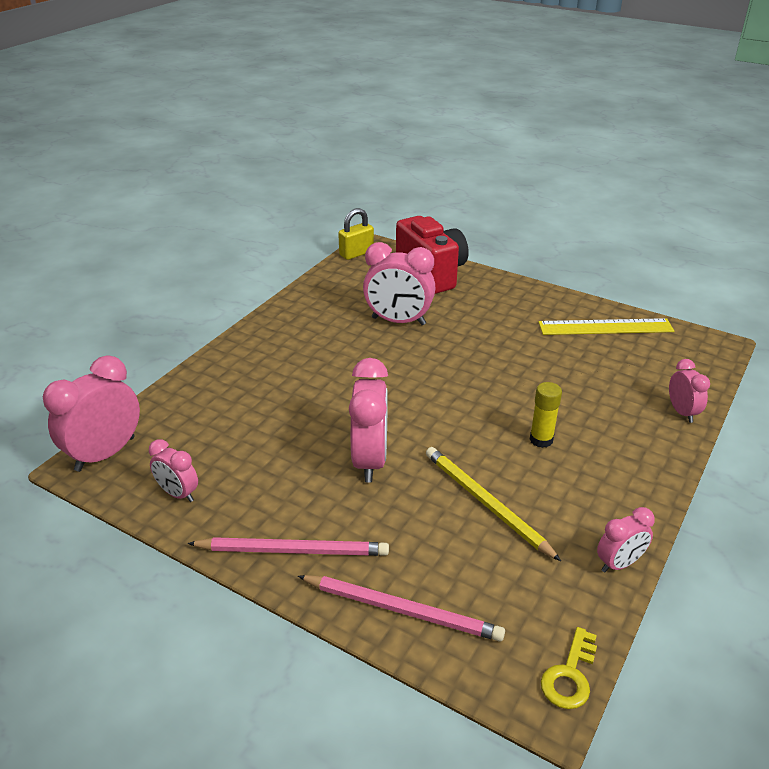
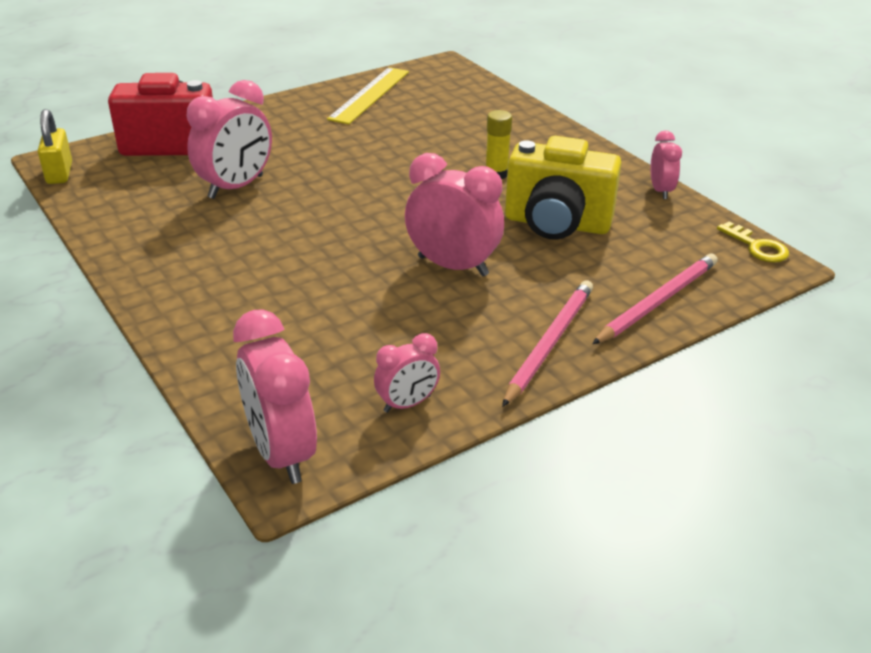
camera: 65 degrees left, 0 degrees up
yellow pencil [426,447,561,561] -> yellow camera [505,136,622,240]
pink clock [669,359,710,423] -> none

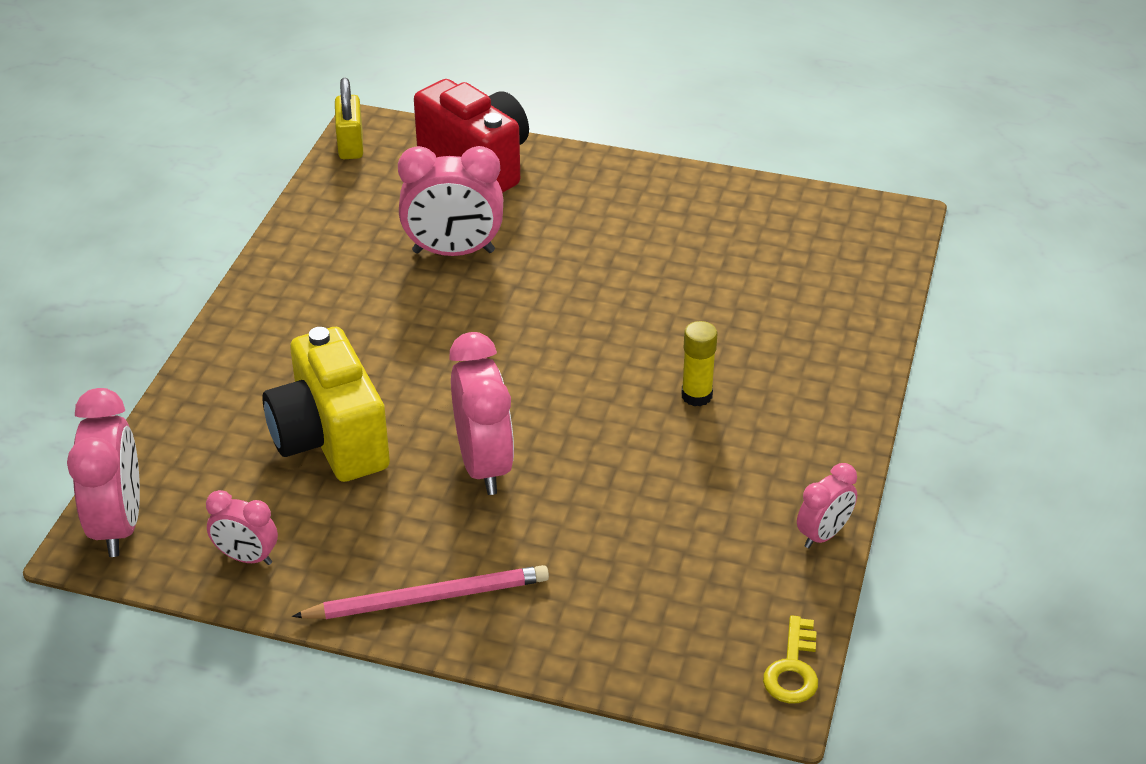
camera: 50 degrees right, 5 degrees up
yellow padlock [38,109,72,184] -> yellow padlock turned 45 degrees counterclockwise [335,78,363,159]
pink clock [233,309,317,484] -> pink clock turned 150 degrees clockwise [67,388,140,557]
yellow ruler [327,67,409,124] -> none
yellow camera [505,136,622,240] -> yellow camera moved to [263,327,390,482]
pink pencil [592,253,718,344] -> none

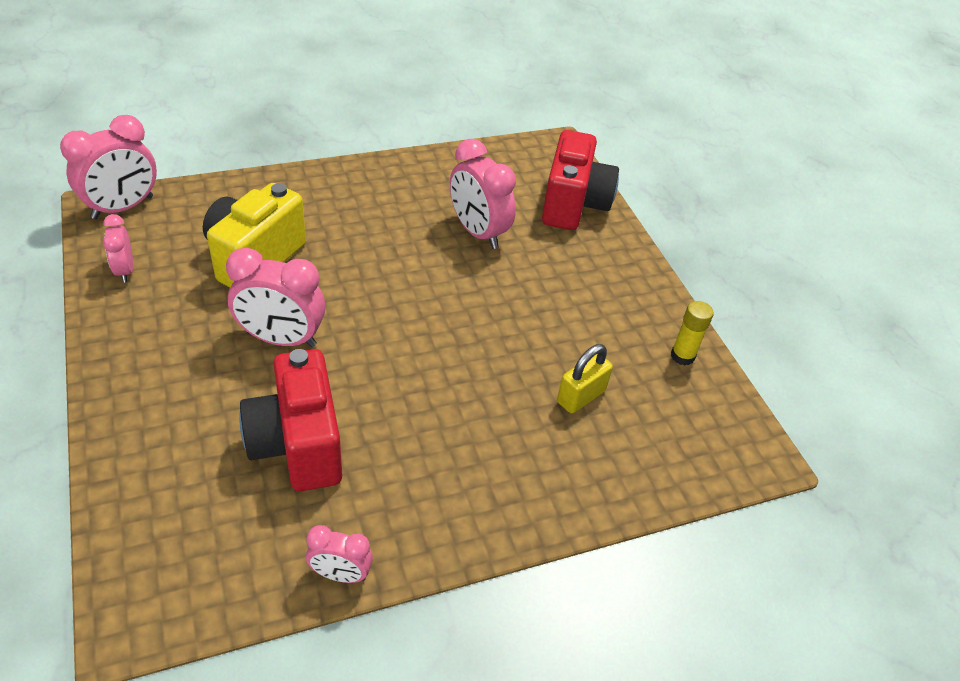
camera: 50 degrees right, 5 degrees up
pink pencil [292,565,549,619] -> none
yellow padlock [335,78,363,159] -> yellow padlock moved to [557,344,613,414]
pink clock [449,332,514,495] -> pink clock turned 60 degrees clockwise [226,247,325,347]
yellow glue stick [681,321,718,407] -> yellow glue stick moved to [671,301,714,366]
yellow key [763,615,818,704] -> none
none -> red camera [239,349,342,491]

